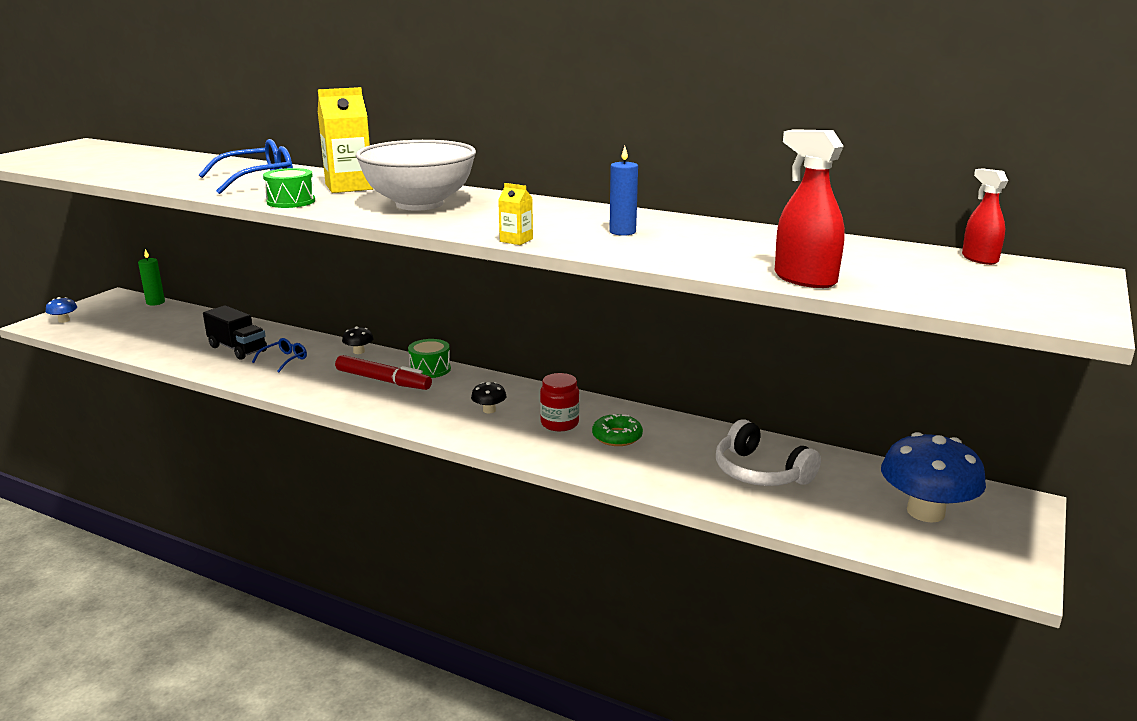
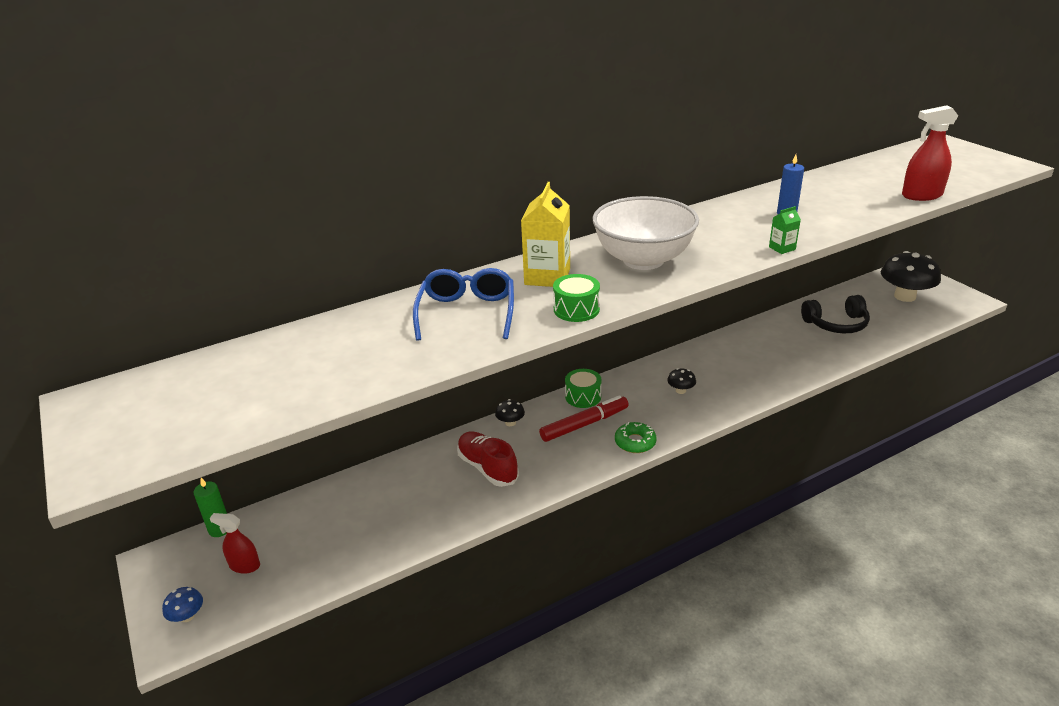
camera: 55 degrees left, 10 degrees up
black truck [203,305,267,360] -> none
blue glasses [252,338,307,372] -> red shoe [457,432,519,487]
yellow carton [498,183,533,245] -> green carton [769,206,801,254]
red jar [540,373,579,431] -> none
green donut [592,414,643,446] -> green donut moved to [615,422,657,453]
white headphones [716,419,821,486] -> black headphones [801,295,870,333]
blue mushroom [881,432,986,523] -> black mushroom [881,251,941,302]
red spray bottle [962,168,1008,265] -> red spray bottle moved to [210,513,260,574]

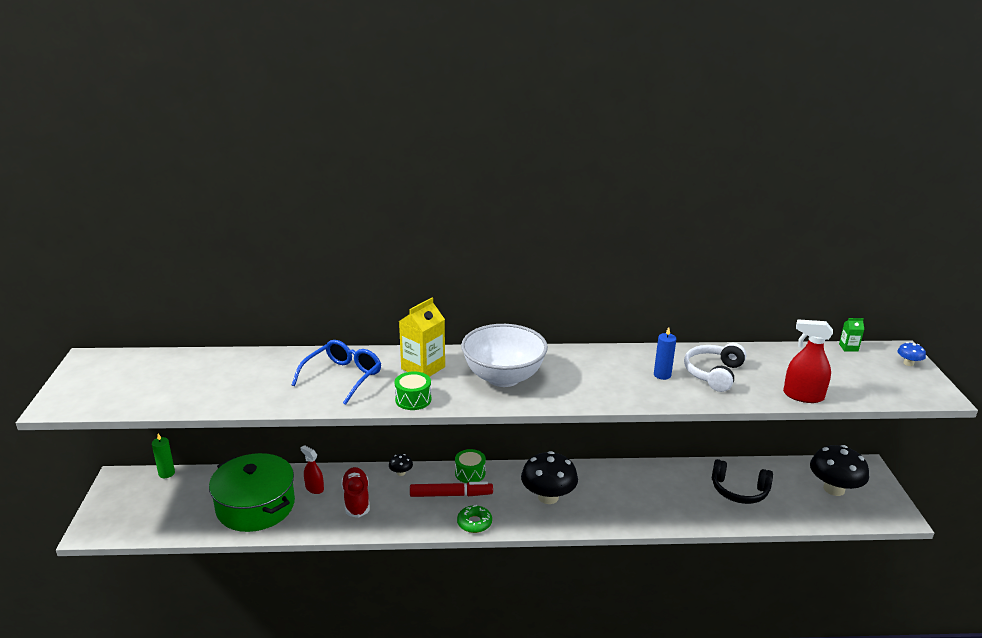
camera: 25 degrees right, 5 degrees down
blue mushroom [162,587,203,622] -> blue mushroom moved to [897,342,926,366]
red spray bottle [210,513,260,574] -> red spray bottle moved to [301,445,324,494]
black mushroom [667,368,696,394] -> black mushroom [521,451,578,504], size x2.26
green carton [769,206,801,254] -> green carton moved to [839,318,864,352]
none -> green pot [209,453,295,532]
none -> white headphones [684,343,746,392]

